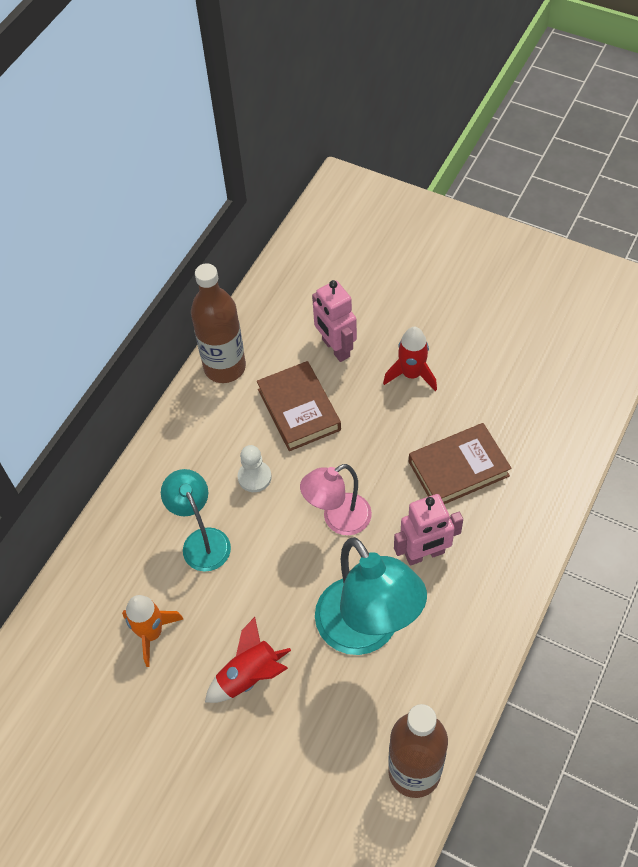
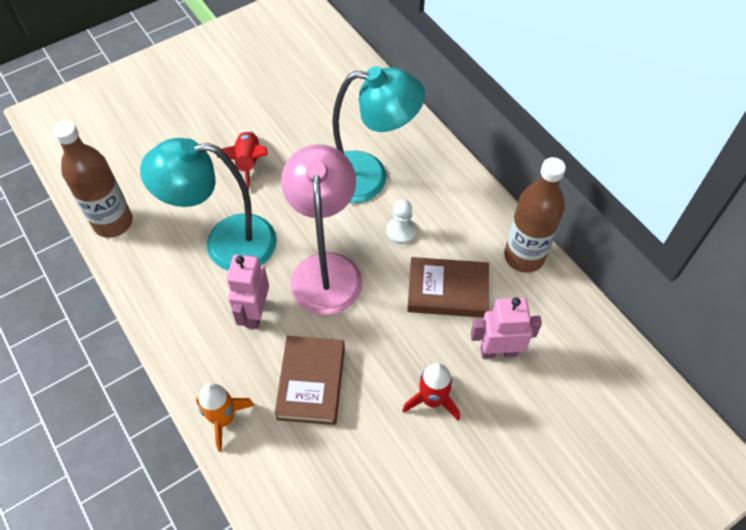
camera: 115 degrees right, 0 degrees up
orange rocket [122,595,183,667] -> orange rocket moved to [196,383,255,452]
turquoise lamp [161,469,231,571] -> turquoise lamp [332,66,425,203], size x1.66
pink lamp [300,464,372,535] -> pink lamp [281,144,362,315], size x1.66

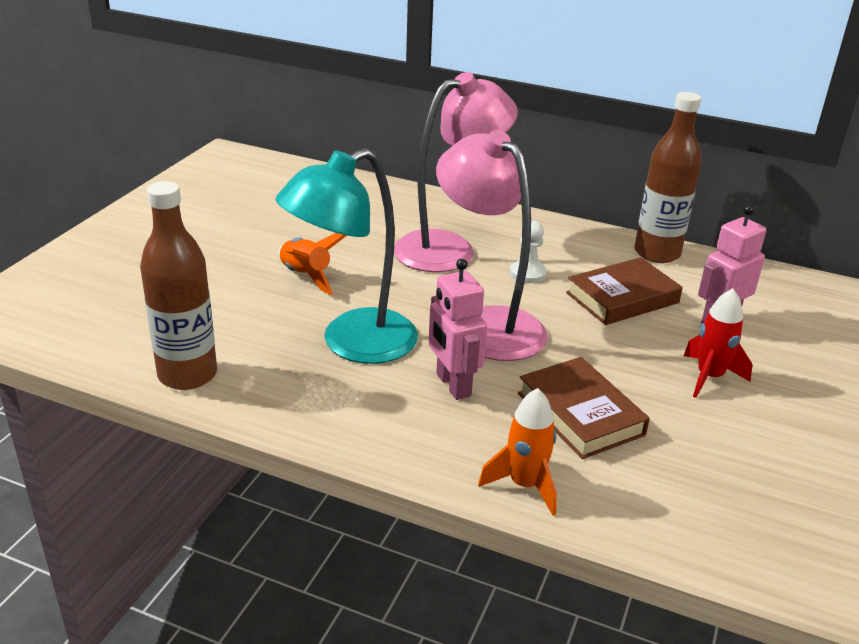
camera: 35 degrees left, 25 degrees down
red rocket [217,130,268,191] -> orange rocket [278,233,347,295]
turquoise lamp [332,66,425,203] -> pink lamp [394,72,518,272]

